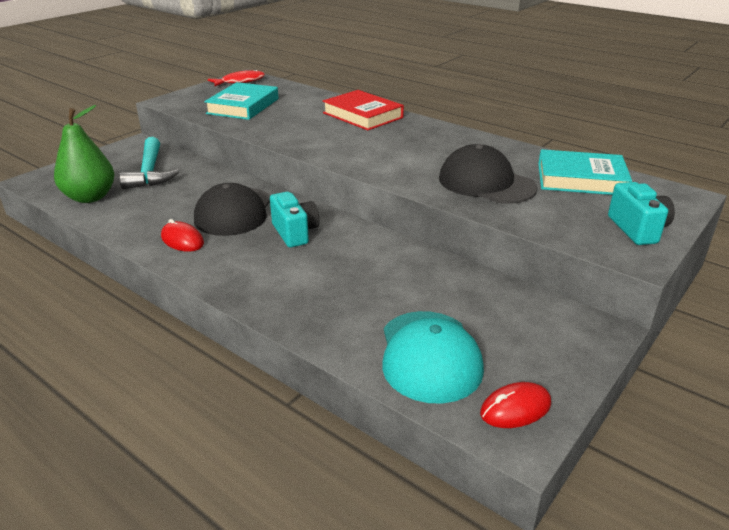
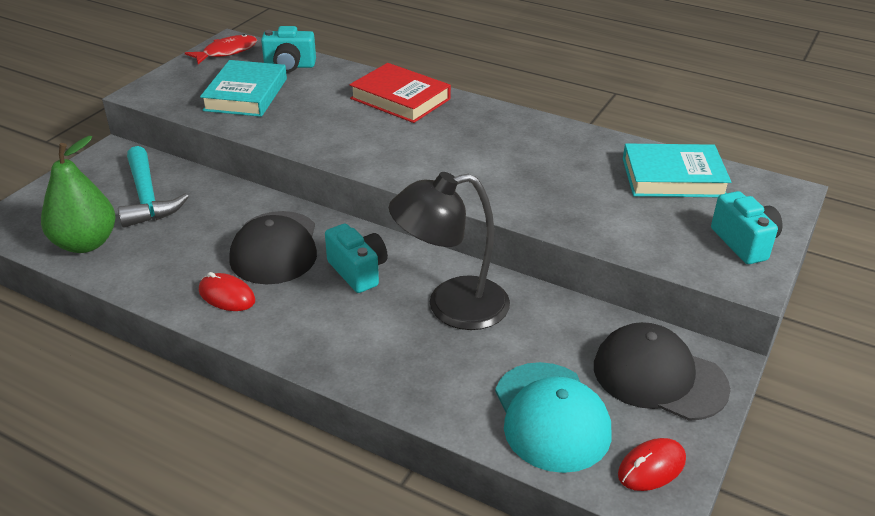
camera: 10 degrees left, 5 degrees up
black cap [439,144,537,204] -> black cap moved to [594,322,730,421]
none -> turquoise camera [261,26,316,73]
none -> black lamp [389,172,510,330]

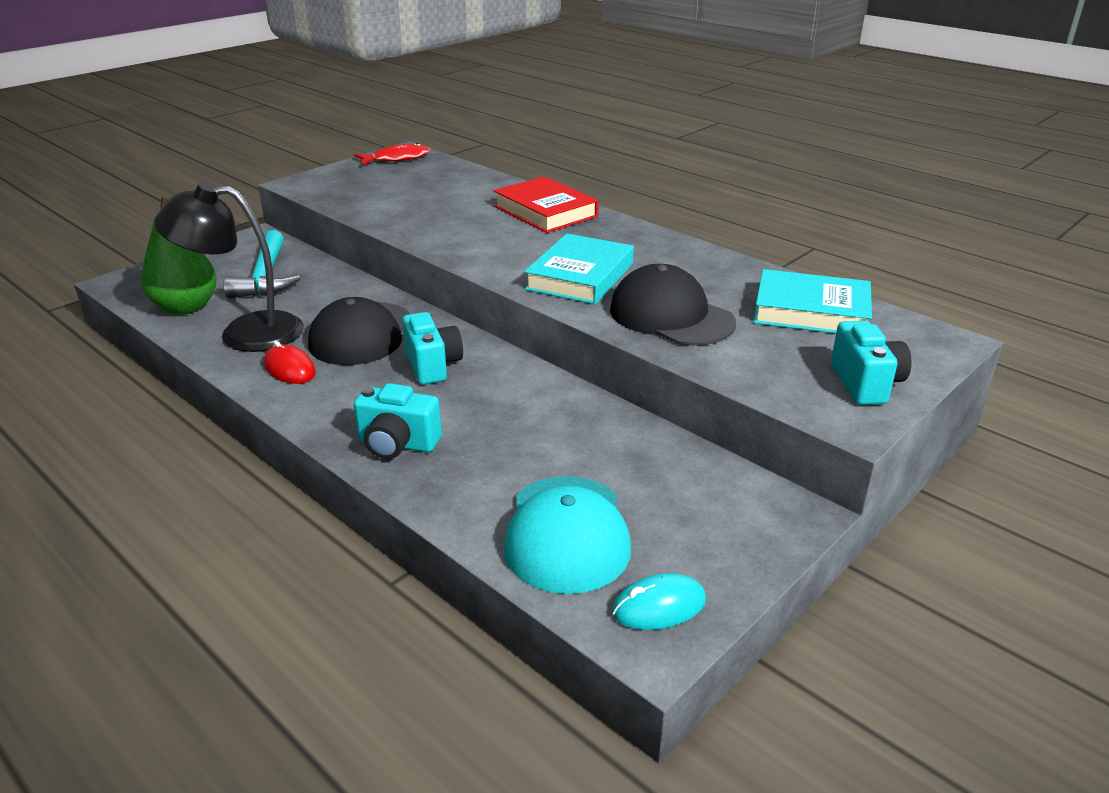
camera: 15 degrees right, 5 degrees down
turquoise book [200,60,287,117] -> turquoise book moved to [524,233,634,304]
turquoise camera [261,26,316,73] -> turquoise camera moved to [354,383,442,459]
black lamp [389,172,510,330] -> black lamp moved to [154,182,304,352]
black cap [594,322,730,421] -> black cap moved to [610,264,736,346]
red mouse [618,438,686,491] -> turquoise mouse [612,573,706,630]

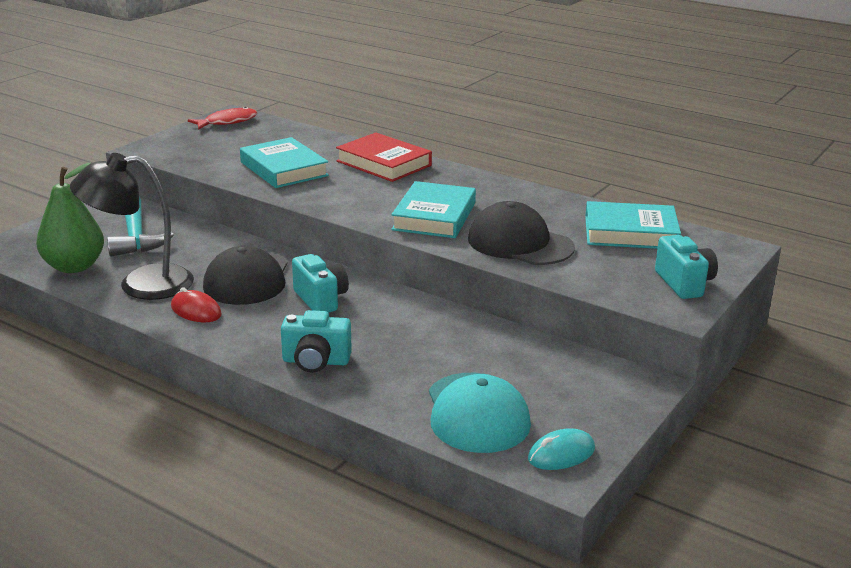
camera: 10 degrees left, 5 degrees down
none -> turquoise book [240,137,329,188]

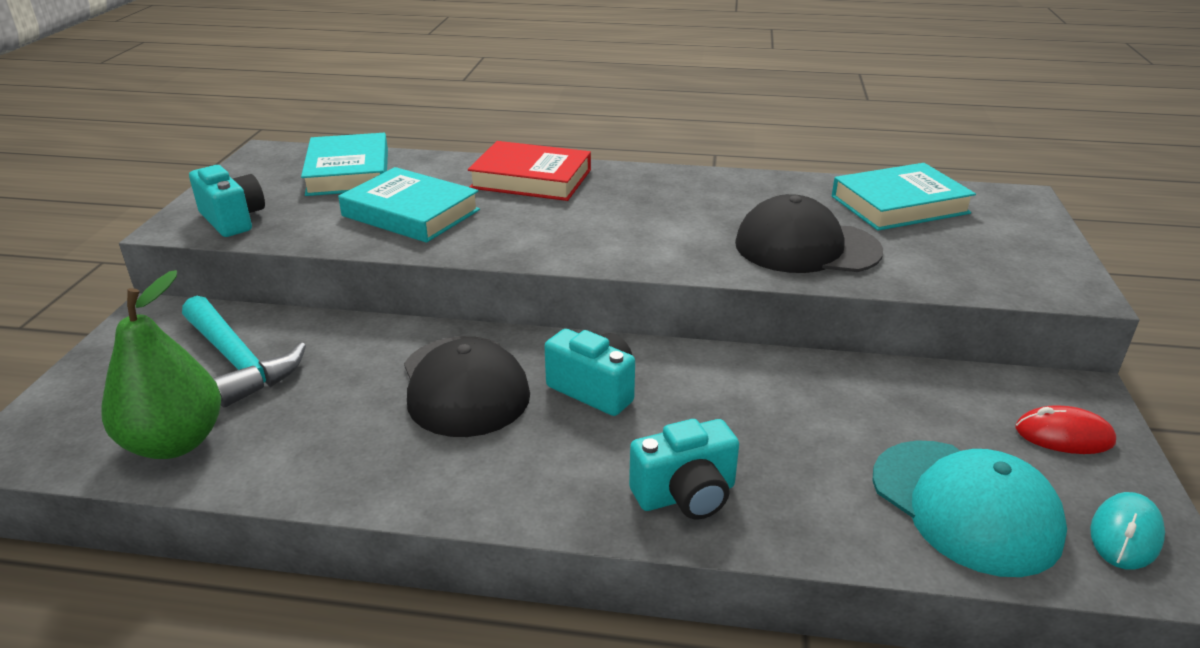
camera: 25 degrees left, 5 degrees up
black lamp [70,153,194,300] -> none
red mouse [171,288,222,322] -> red mouse moved to [1015,405,1116,454]
red fish [188,107,257,130] -> none
turquoise book [391,181,476,238] -> turquoise book moved to [301,133,388,196]
turquoise camera [655,235,718,299] -> turquoise camera moved to [189,165,265,237]

